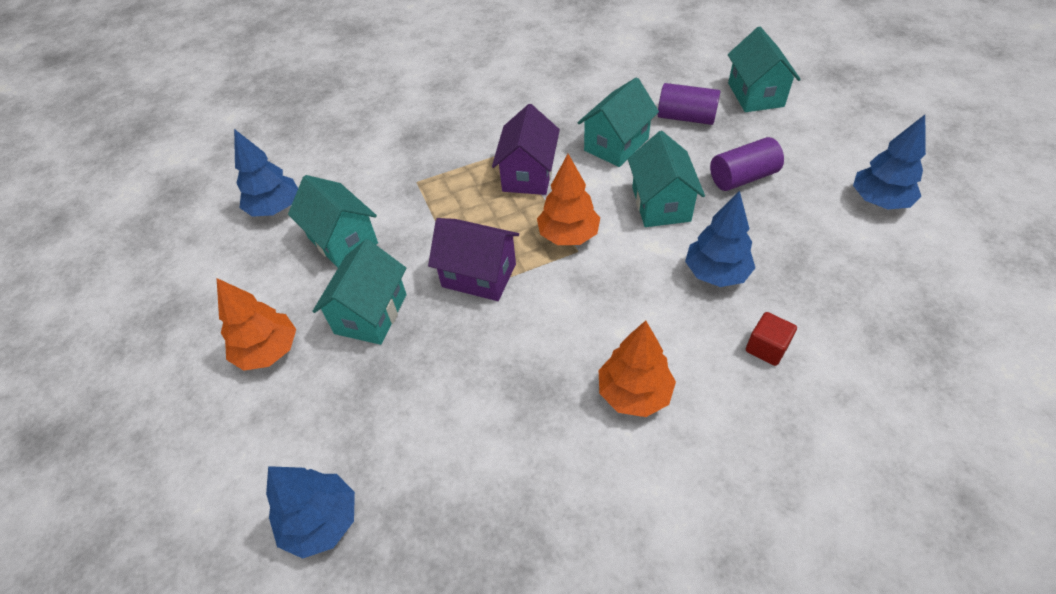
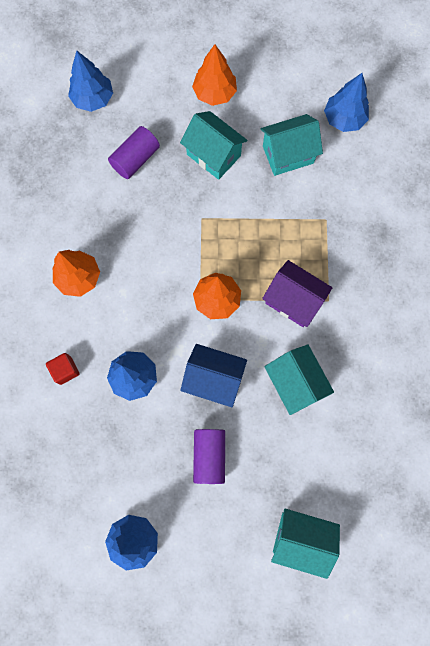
camera: 110 degrees right, 25 degrees up
purple house [428,218,519,301] -> none
turquoise house [628,131,705,227] -> blue house [180,344,247,407]
purple cylinder [658,83,720,125] -> purple cylinder moved to [108,126,160,179]

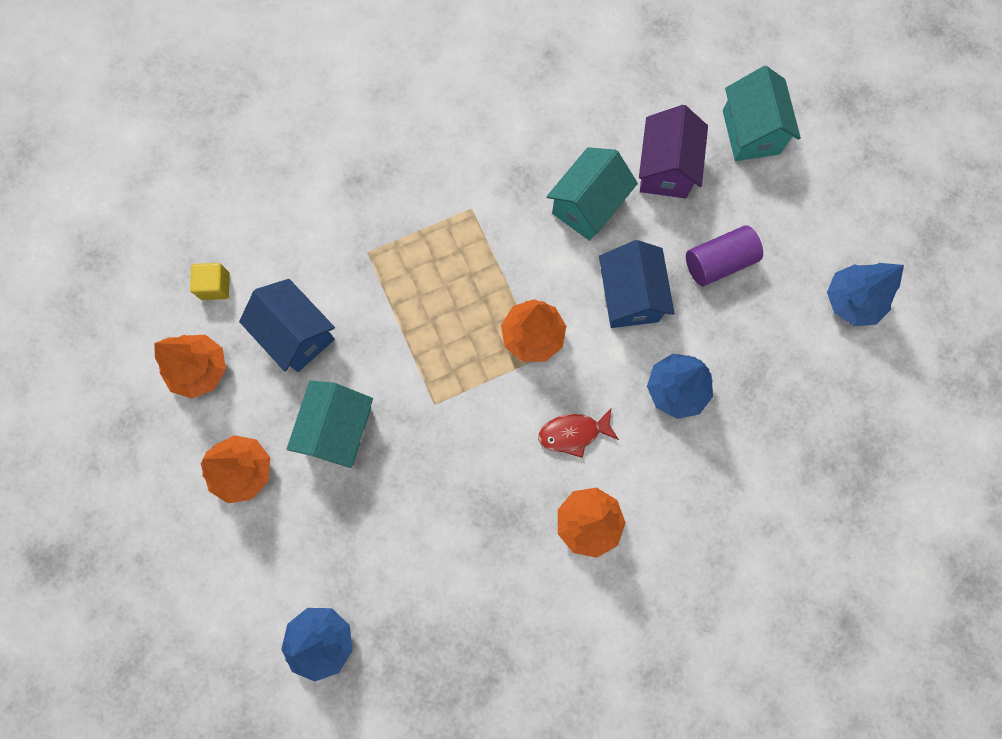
camera: 115 degrees left, 0 degrees up
red cube [46,353,80,385] -> none
purple cylinder [108,126,160,179] -> none
turquoise house [261,114,323,176] -> blue house [239,279,335,372]
purple house [262,260,332,327] -> purple house moved to [639,105,708,199]
blue tree [324,73,369,132] -> yellow cube [190,263,230,300]
none -> orange tree [154,335,226,399]
none -> red fish [538,409,619,458]

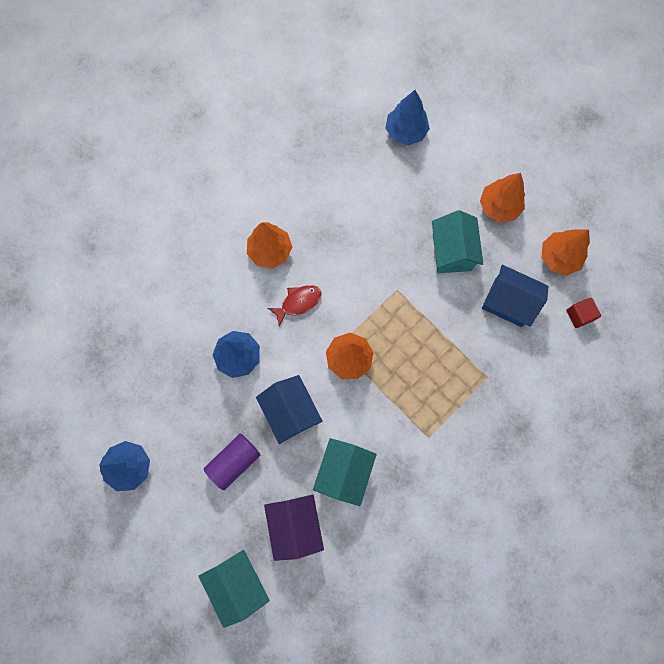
camera: 160 degrees right, 0 degrees up
yellow cube [190,263,230,300] -> red cube [566,298,601,328]

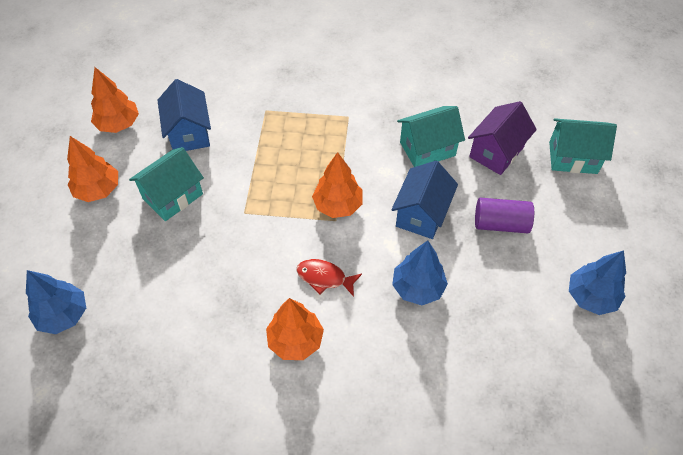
camera: 130 degrees left, 20 degrees down
turquoise house [198,550,270,628] -> turquoise house turned 75 degrees clockwise [549,118,617,174]
red cube [566,298,601,328] -> none

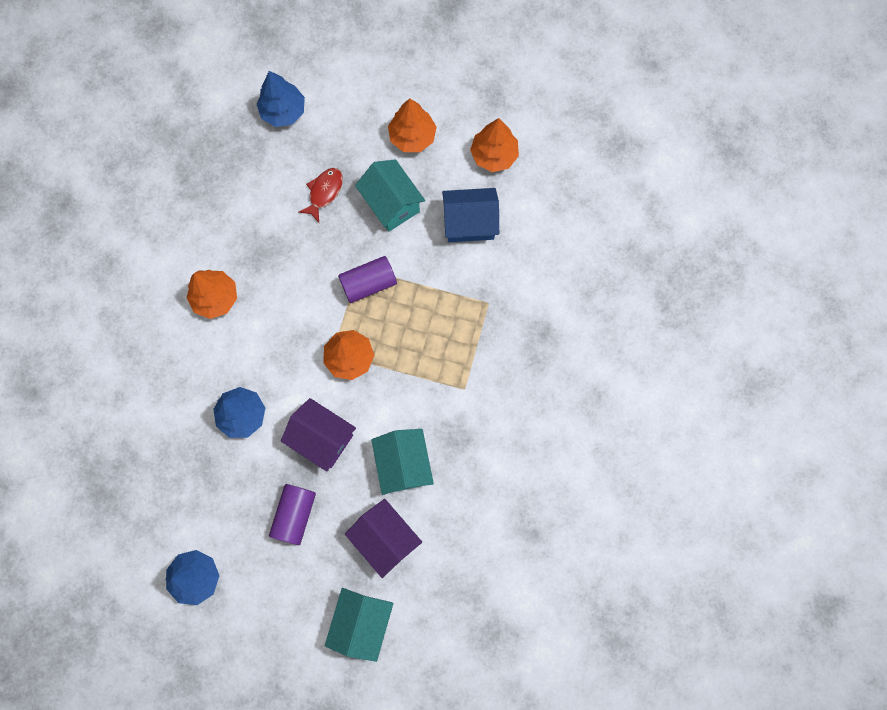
camera: 100 degrees right, 20 degrees up
red fish [296,259,362,297] -> red fish moved to [299,168,343,222]
blue house [391,161,458,239] -> purple house [281,398,356,471]
none -> purple cylinder [338,256,397,303]

